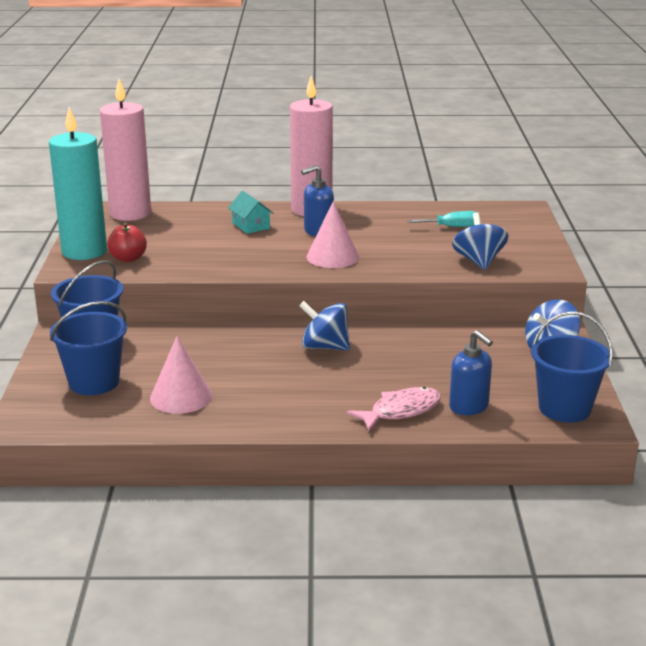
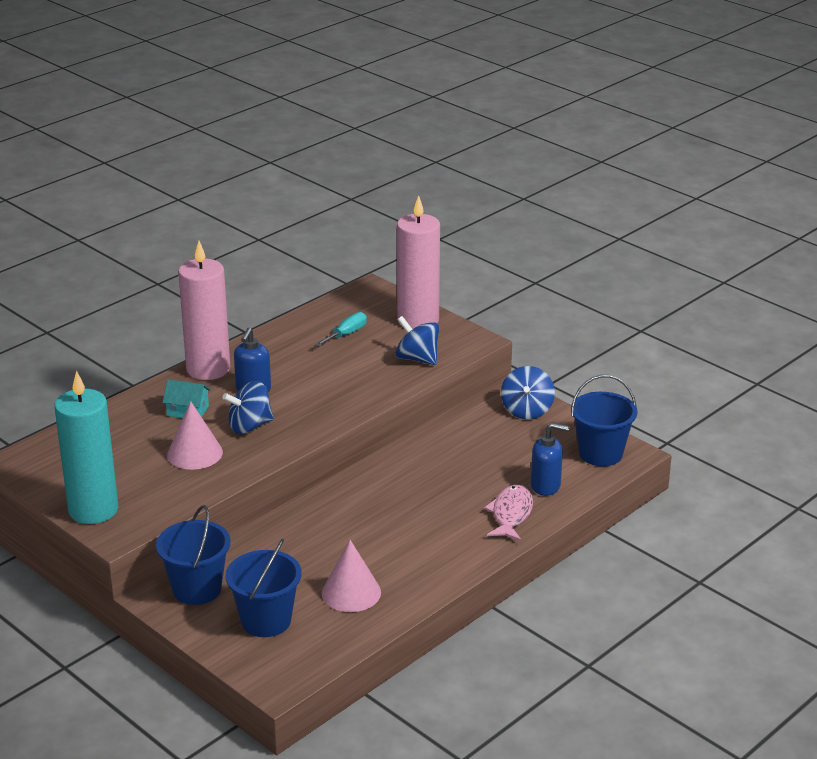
camera: 45 degrees left, 5 degrees up
pink candle [100,79,151,221] -> pink candle moved to [397,195,440,329]
red apple [107,222,147,262] -> none
blue spinning top [299,301,350,351] -> blue spinning top moved to [222,381,274,434]
pink cone [307,201,359,268] -> pink cone moved to [167,401,223,470]

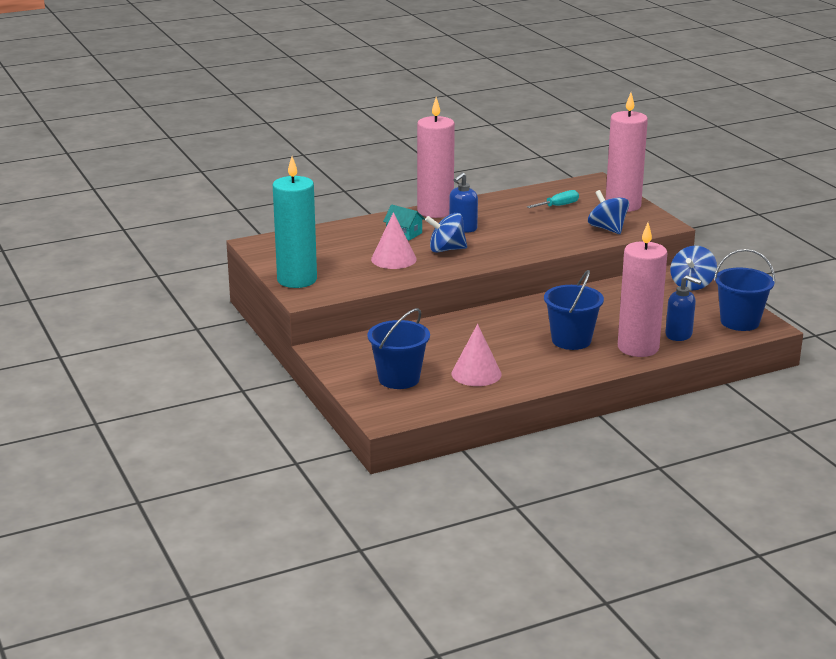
camera: 20 degrees right, 5 degrees down
blue bucket [156,505,231,605] -> blue bucket moved to [544,270,604,350]
pink fish [484,485,533,541] -> pink candle [618,223,667,357]

